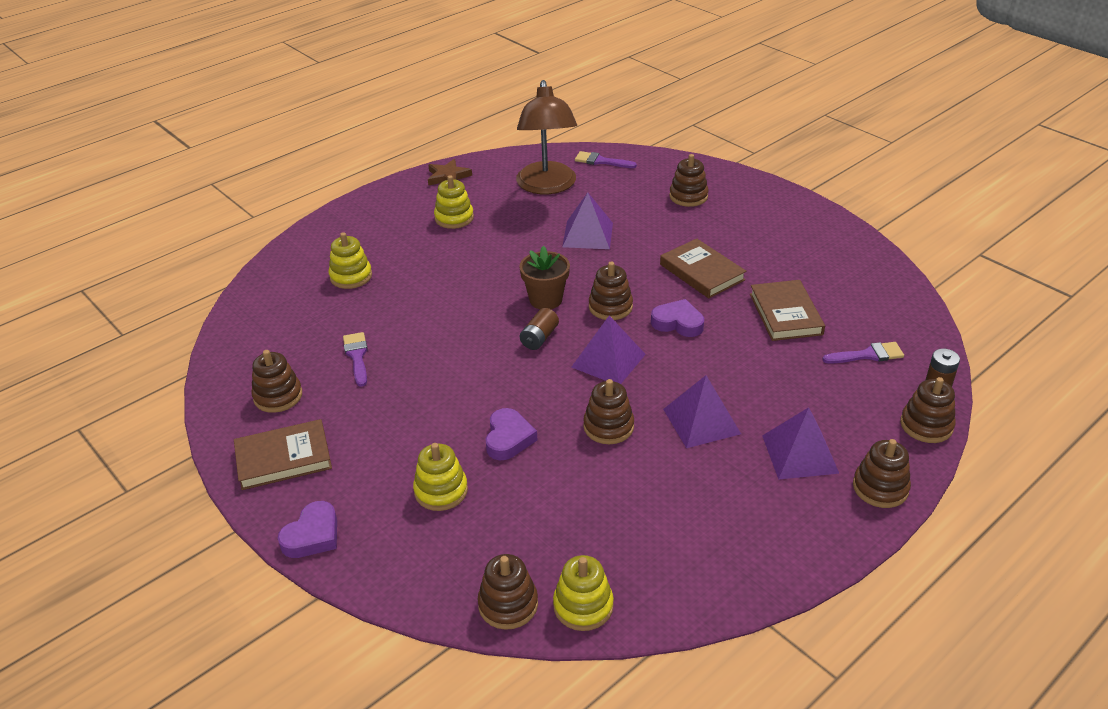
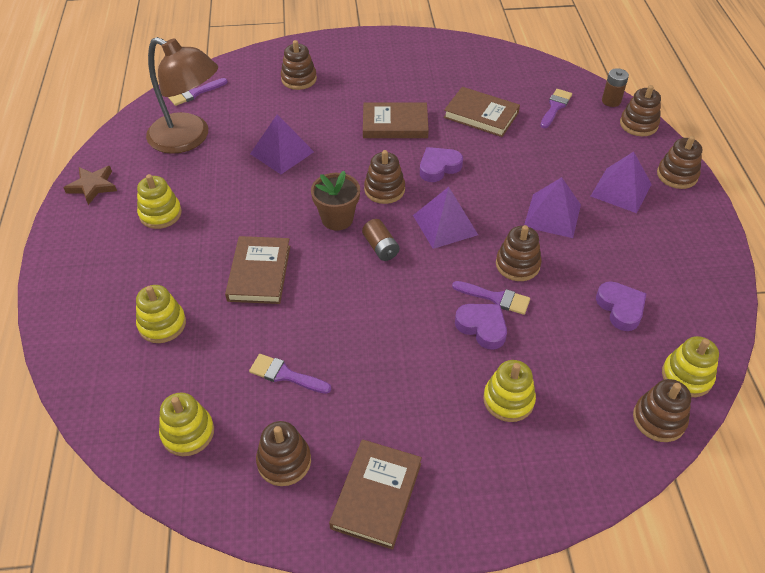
camera: 55 degrees left, 10 degrees up
purple heart [278,501,337,558] -> purple heart moved to [596,281,647,331]
none -> yellow stacking toy [159,392,214,456]
none -> brown book [225,236,290,304]
none -> purple brush [452,281,530,315]

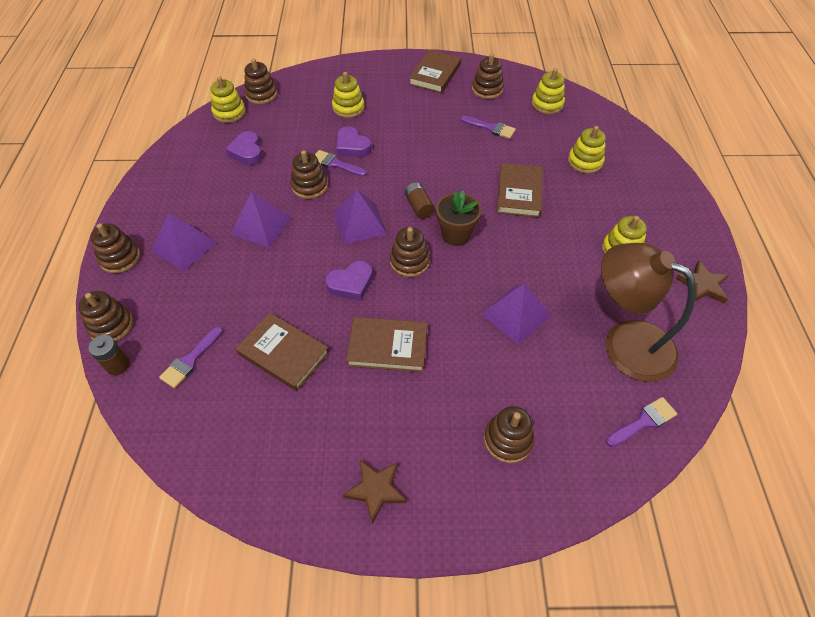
camera: 175 degrees left, 5 degrees up
none -> brown star [343,460,407,524]

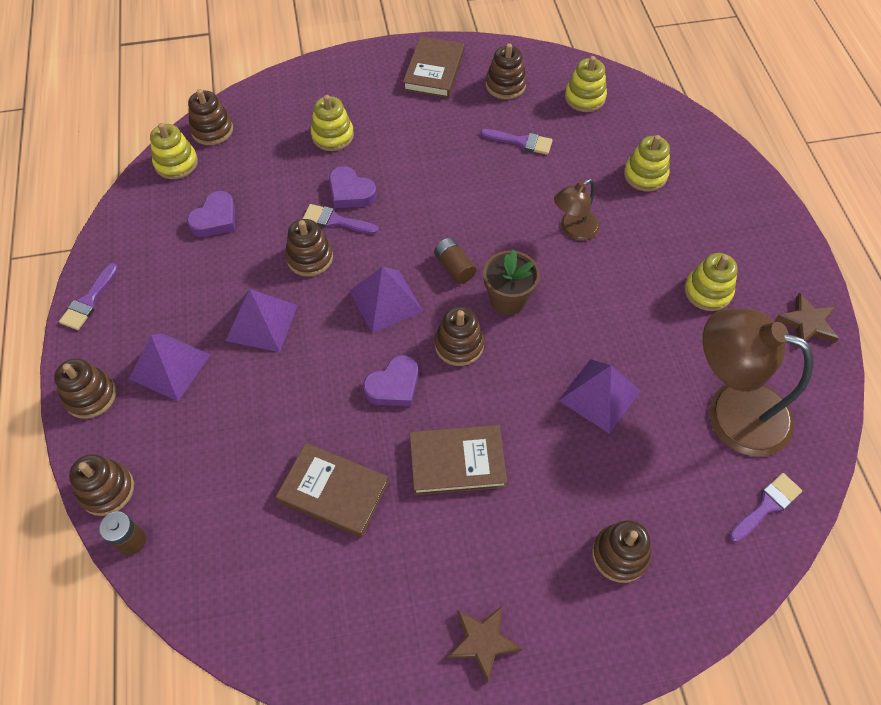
camera: 10 degrees left, 5 degrees up
purple brush [159,327,223,388] -> purple brush moved to [59,263,118,330]
purple heart [226,131,262,165] -> purple heart turned 120 degrees counterclockwise [187,191,235,237]
brown book [497,163,543,218] -> brown lamp [554,179,600,241]

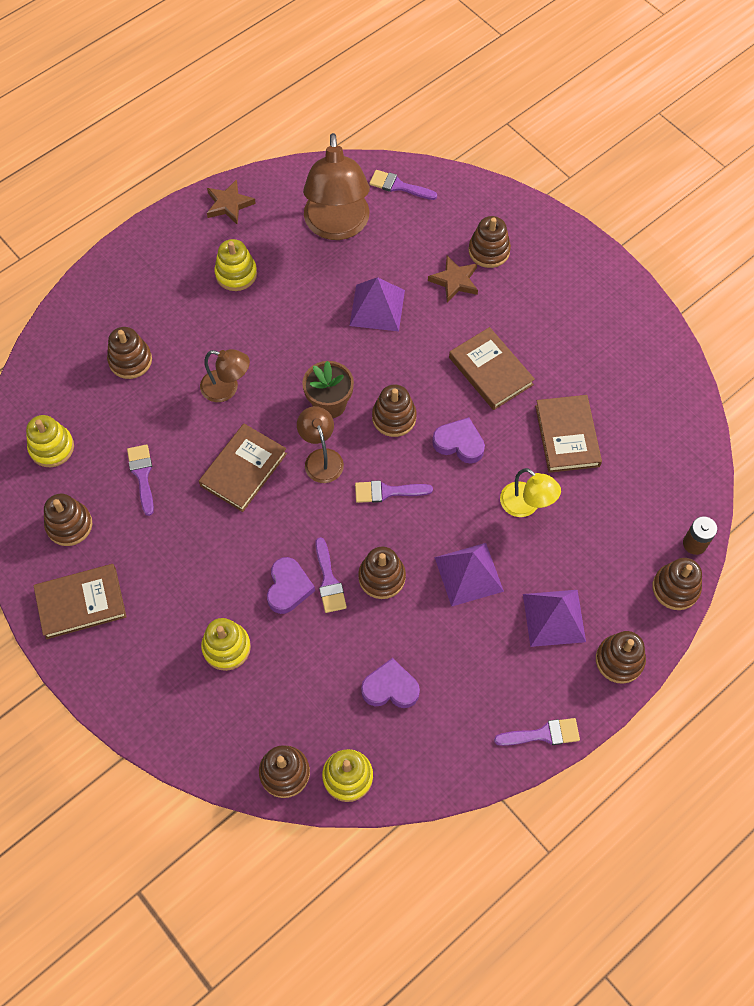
camera: 120 degrees left, 5 degrees up
purple pyramid [349,267,423,333] -> purple brush [355,480,433,503]
brown battery [434,238,477,284] -> brown lamp [297,406,344,483]
brown star [448,606,522,683] -> brown star moved to [428,256,478,302]
yellow stacking toy [624,135,670,192] -> brown stacking toy [107,327,152,379]
none -> brown book [199,424,287,512]
none -> yellow lamp [500,468,561,517]

